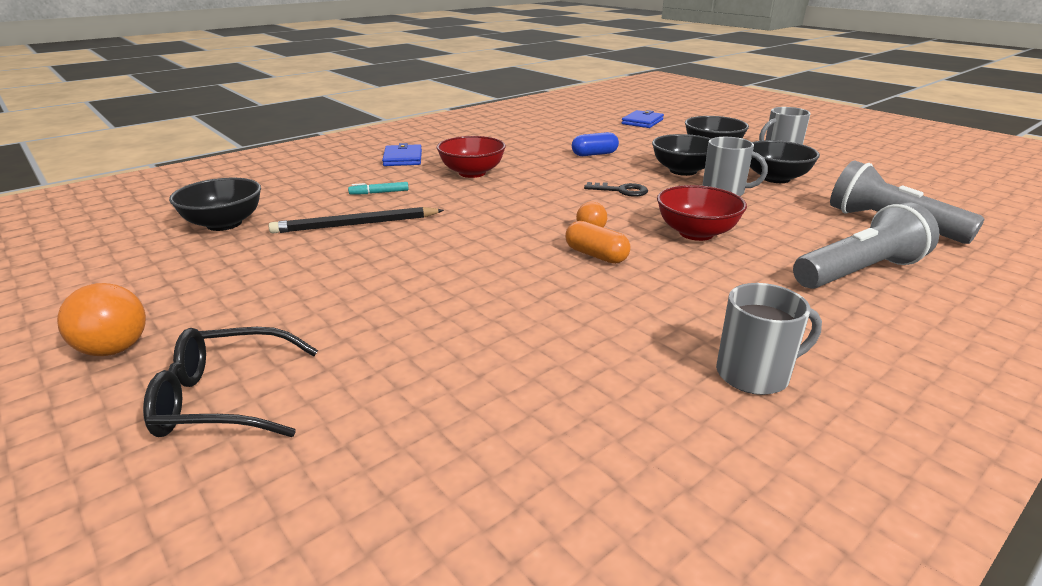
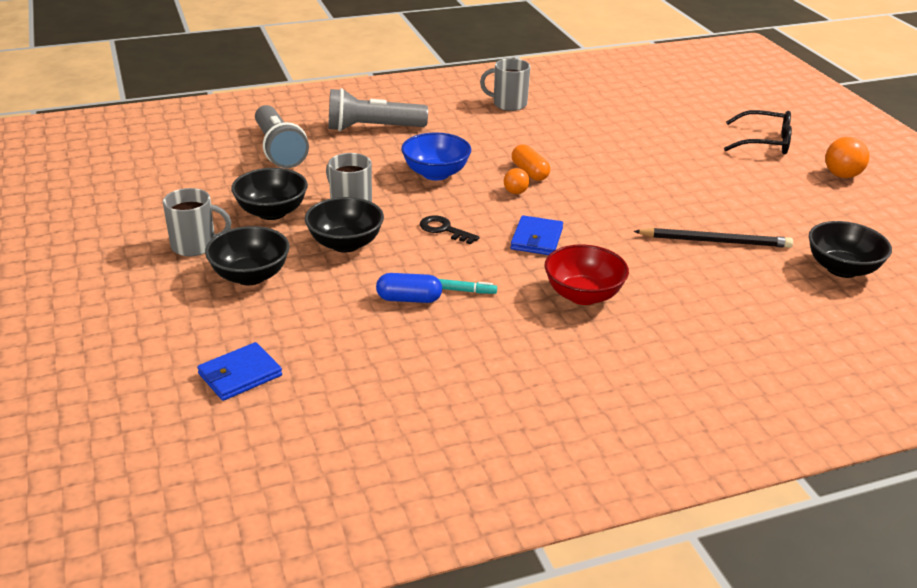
camera: 160 degrees left, 5 degrees up
turquoise marker [348,182,409,194] -> turquoise marker moved to [439,279,497,294]
blue wallet [382,143,422,166] -> blue wallet moved to [510,215,563,255]
red bowl [657,185,747,241] -> blue bowl [401,132,471,180]

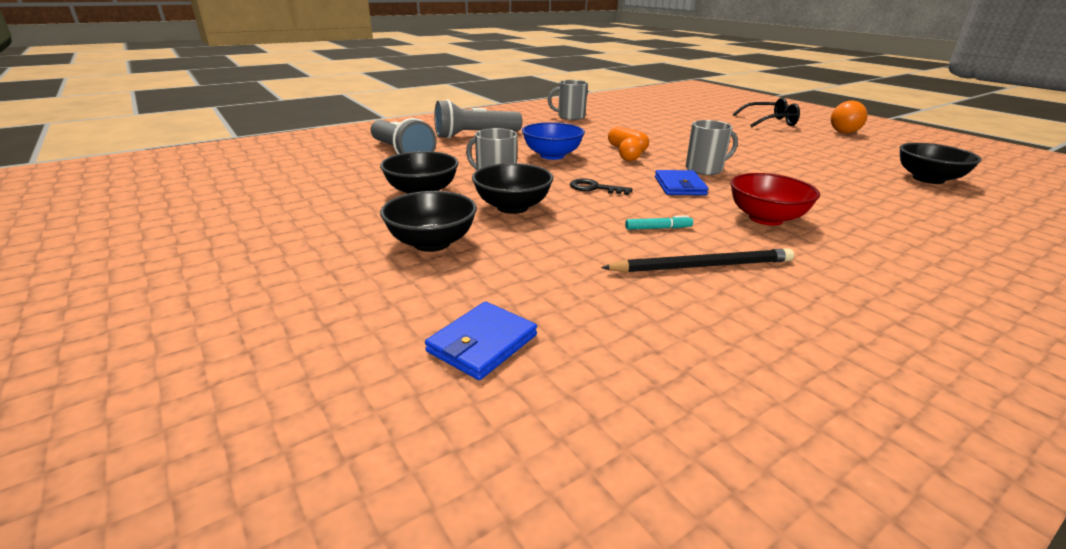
camera: 15 degrees left, 5 degrees down
grey mug [163,188,231,257] -> grey mug moved to [686,120,738,175]
blue capsule [376,273,442,303] -> none
black pencil [633,228,793,248] -> black pencil moved to [601,248,794,273]

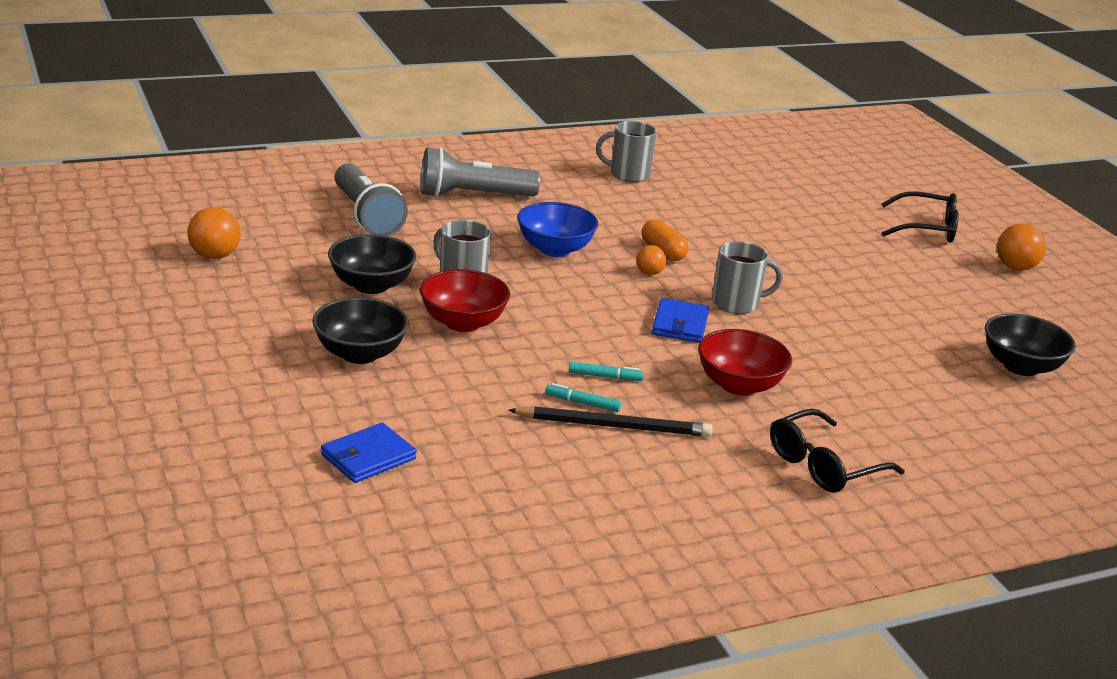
camera: 10 degrees right, 0 degrees up
black bowl [472,163,553,214] -> red bowl [420,269,510,332]
black key [570,178,632,195] -> none
none -> orange ball [187,207,241,259]
none -> turquoise marker [545,383,621,412]
none -> black glasses [770,409,905,493]

